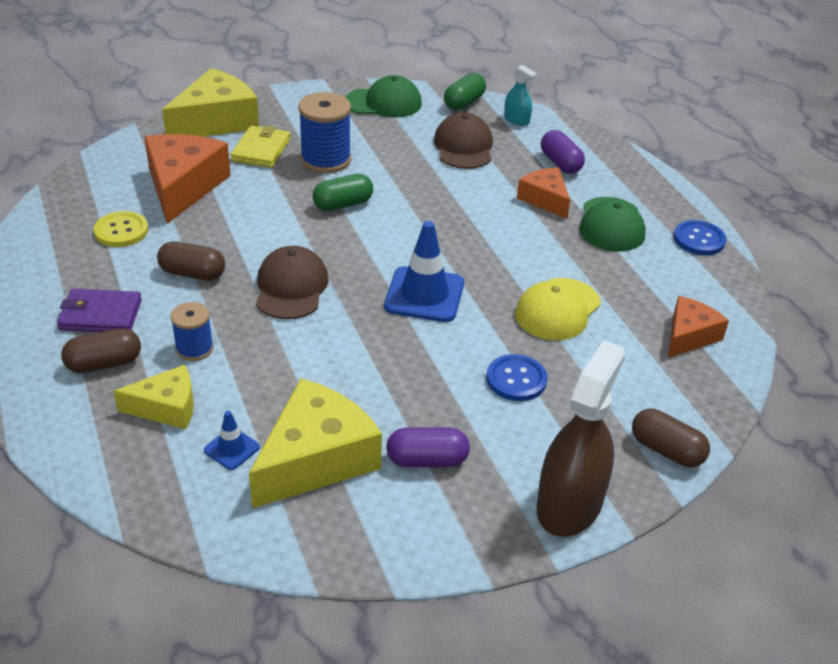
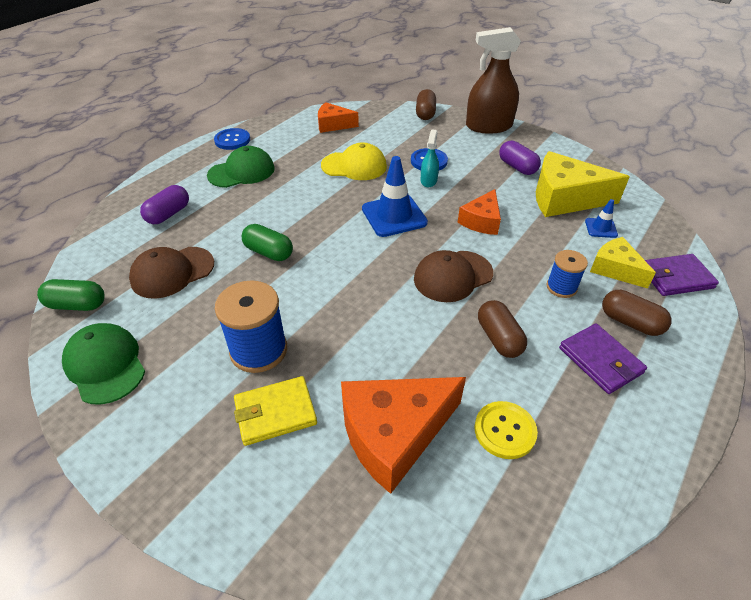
camera: 120 degrees left, 5 degrees up
yellow cheese [162,68,259,137] -> none
green capsule [313,174,373,211] -> green capsule moved to [242,224,293,261]
turquoise spray bottle [504,65,537,126] -> turquoise spray bottle moved to [421,129,439,187]
orange cheese [517,167,570,219] -> orange cheese moved to [457,189,501,235]
none -> purple wallet [645,254,719,296]

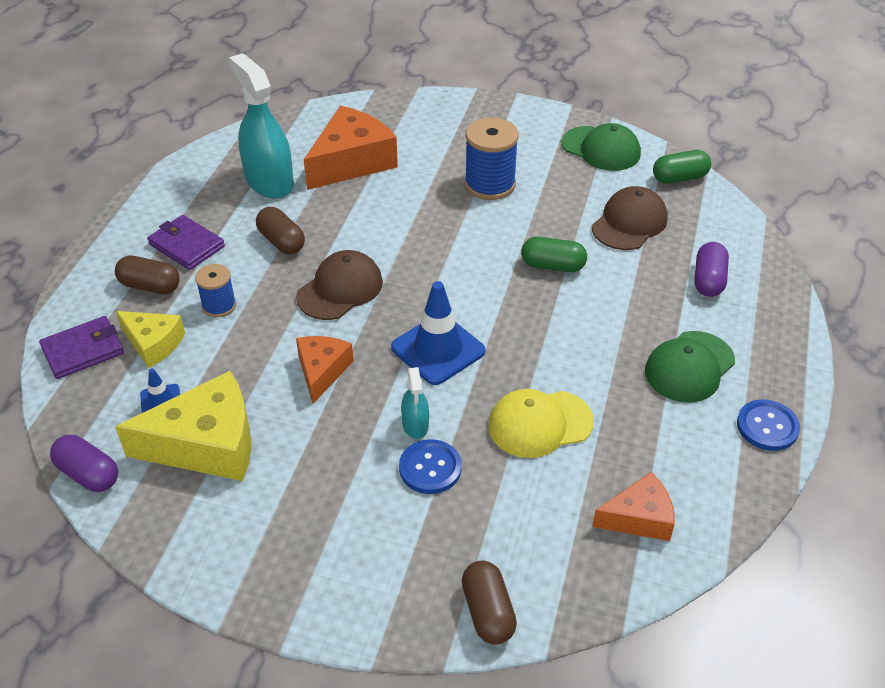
camera: 160 degrees right, 0 degrees up
yellow wallet [234,376,317,446] -> none
brown spray bottle [466,27,521,134] -> none
yellow button [474,401,538,459] -> turquoise spray bottle [229,53,294,198]
purple capsule [499,141,541,175] -> purple capsule moved to [50,435,118,492]

